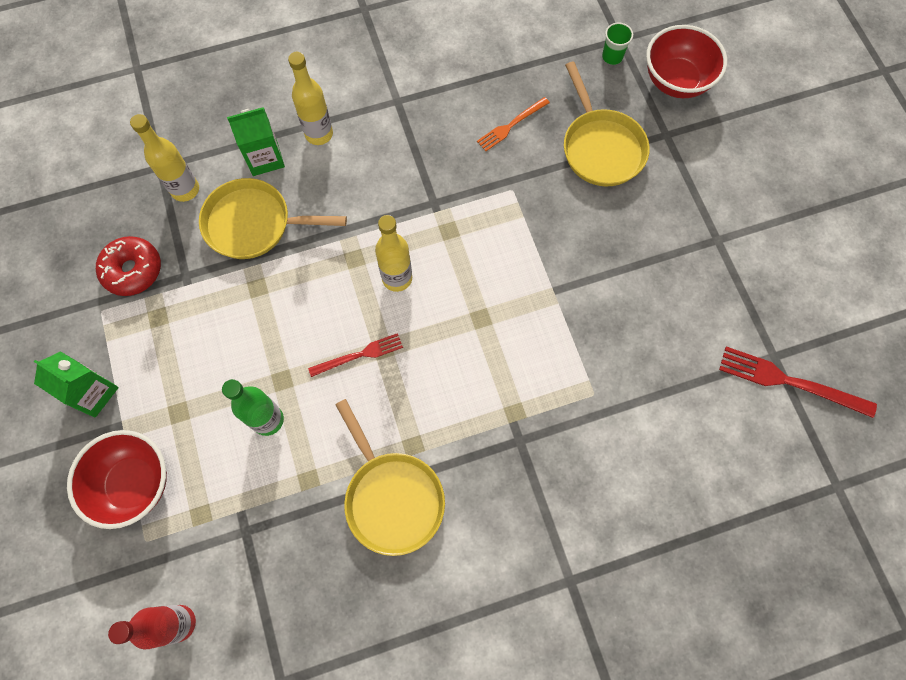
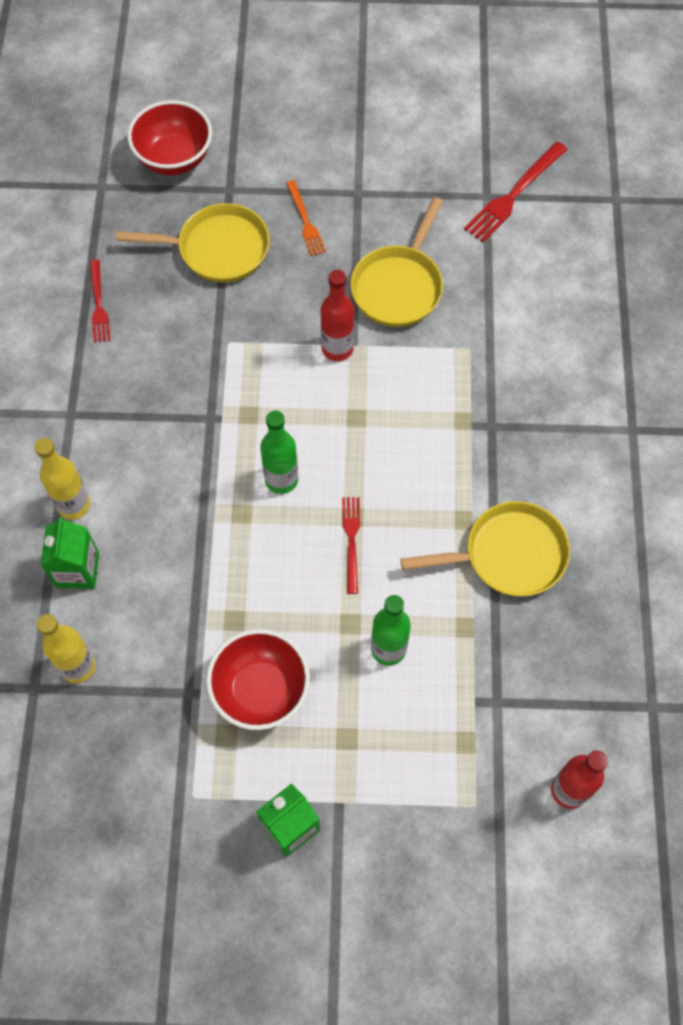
camera: 70 degrees left, 5 degrees down
red bowl [67,430,167,529] -> red bowl moved to [206,629,310,730]
red donut [96,236,161,296] -> none
yellow pan [199,178,347,259] -> yellow pan moved to [350,197,443,327]
yellow bottle [375,215,412,292] -> green bottle [260,411,298,494]
orange fork [477,97,550,151] -> orange fork moved to [286,180,326,256]
green cup [602,22,633,65] -> none
none -> red fork [90,260,110,343]
none -> red bottle [321,270,354,361]

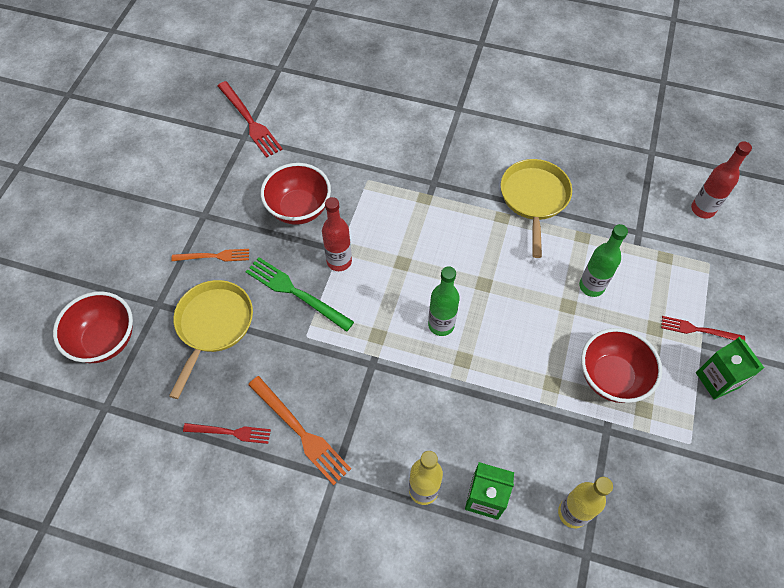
camera: 75 degrees left, 5 degrees down
red fork [342,497,360,594] -> red fork moved to [661,316,745,341]
yellow pan [350,197,443,327] -> red bowl [261,163,331,225]
none -> green fork [246,257,354,332]
none -> orange fork [248,376,351,485]

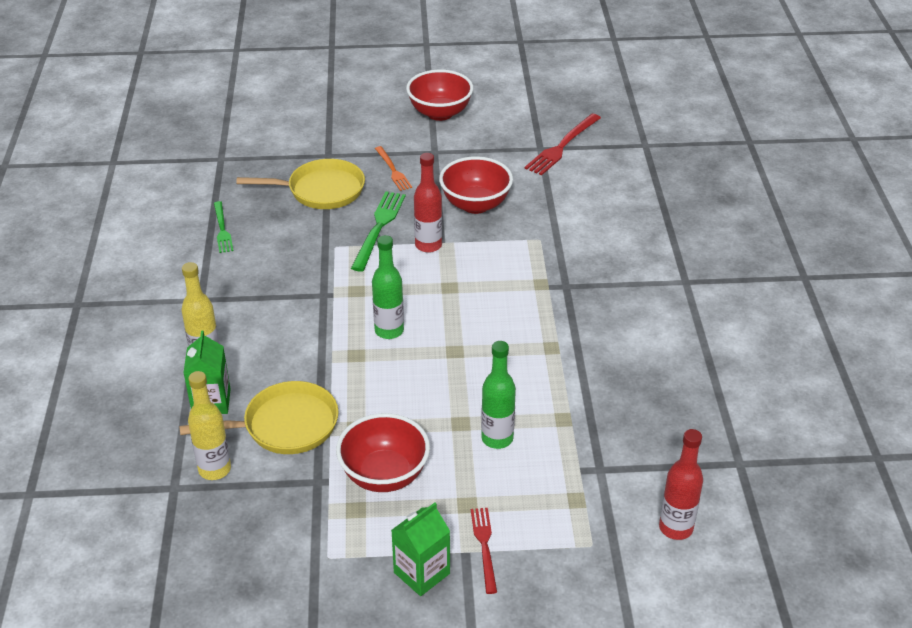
camera: 70 degrees right, 20 degrees down
red bowl [53,292,133,363] -> red bowl moved to [406,70,473,121]
red fork [183,423,271,444] -> green fork [214,201,233,253]
orange fork [248,376,351,485] -> none
yellow pan [500,159,572,258] -> yellow pan moved to [179,381,339,454]

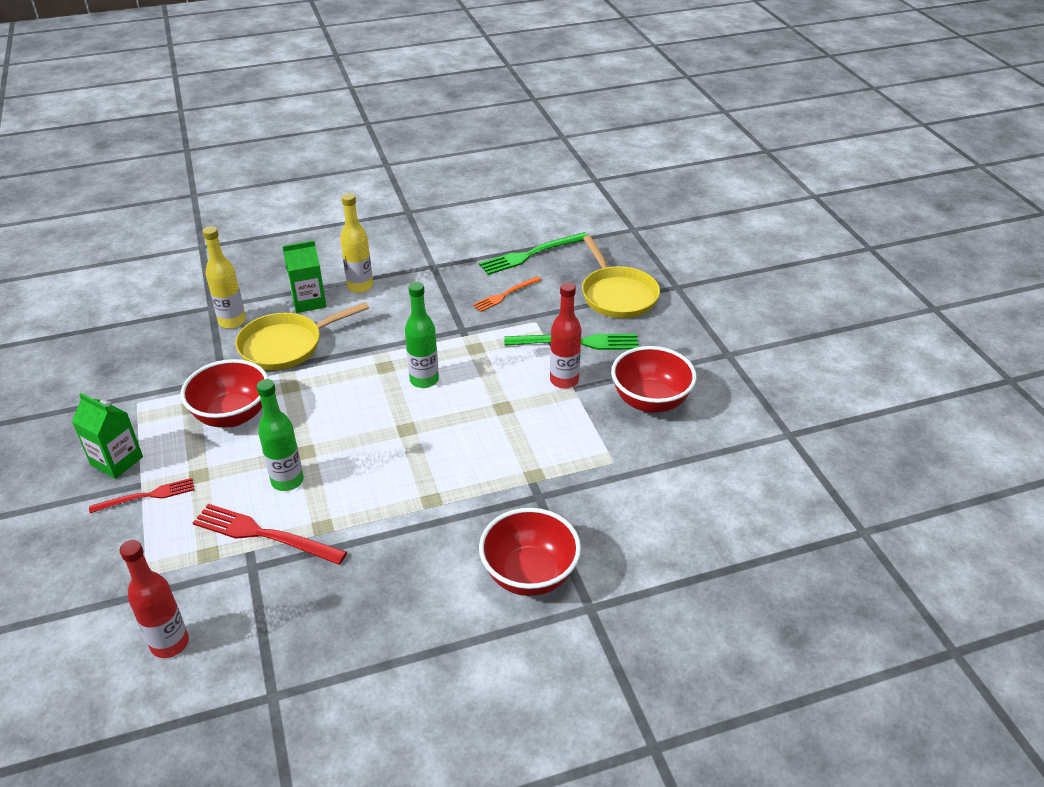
camera: 75 degrees right, 0 degrees up
yellow pan [179,381,339,454] -> yellow pan turned 90 degrees clockwise [235,302,369,371]
green fork [214,201,233,253] -> green fork [479,232,588,275], size x1.58
orange fork [375,146,412,191] -> orange fork moved to [473,276,541,312]
red bowl [406,70,473,121] -> red bowl moved to [479,508,581,596]
red fork [525,114,601,175] -> red fork moved to [193,504,347,565]

